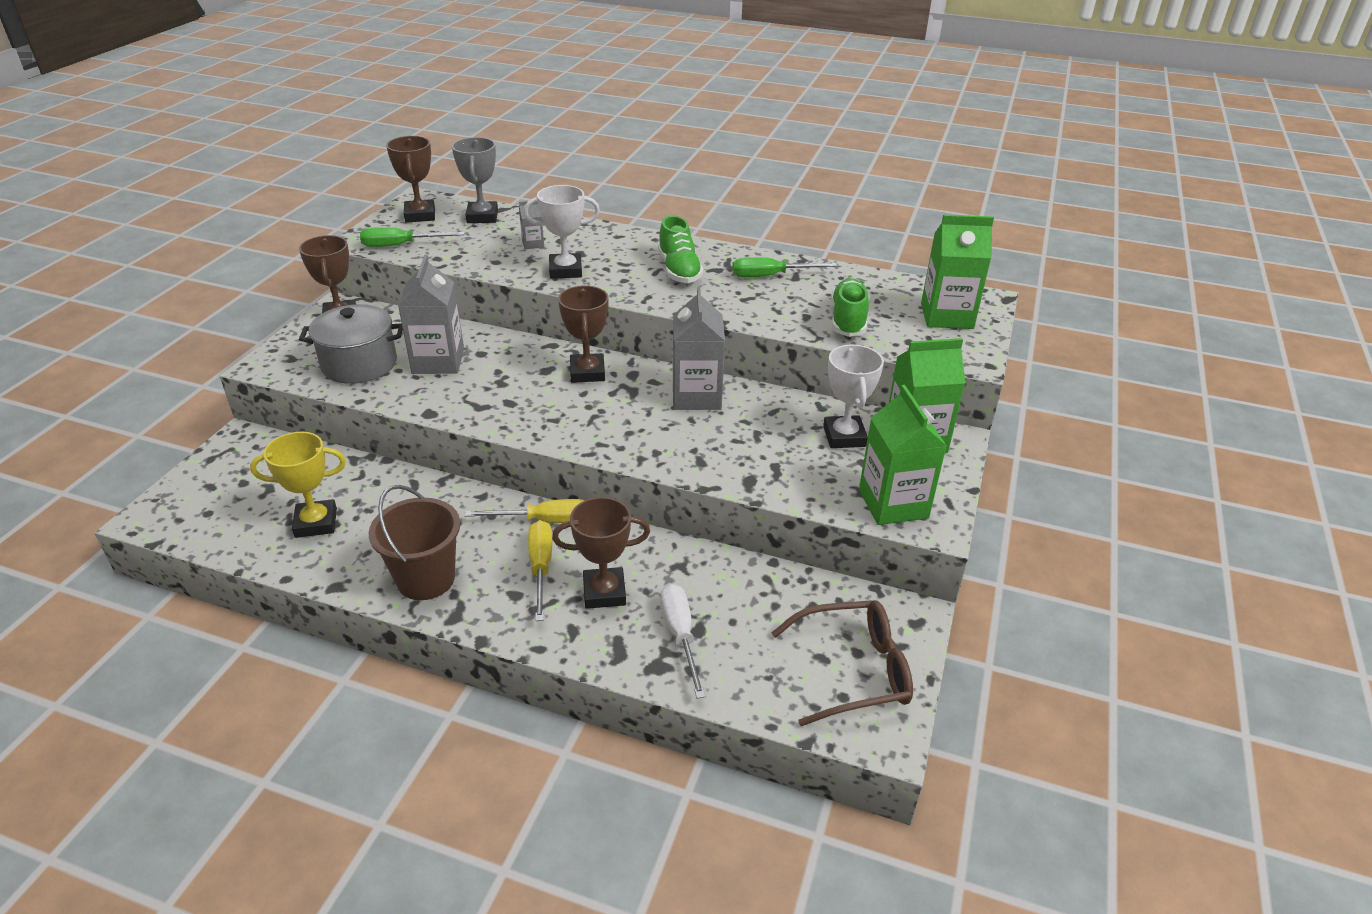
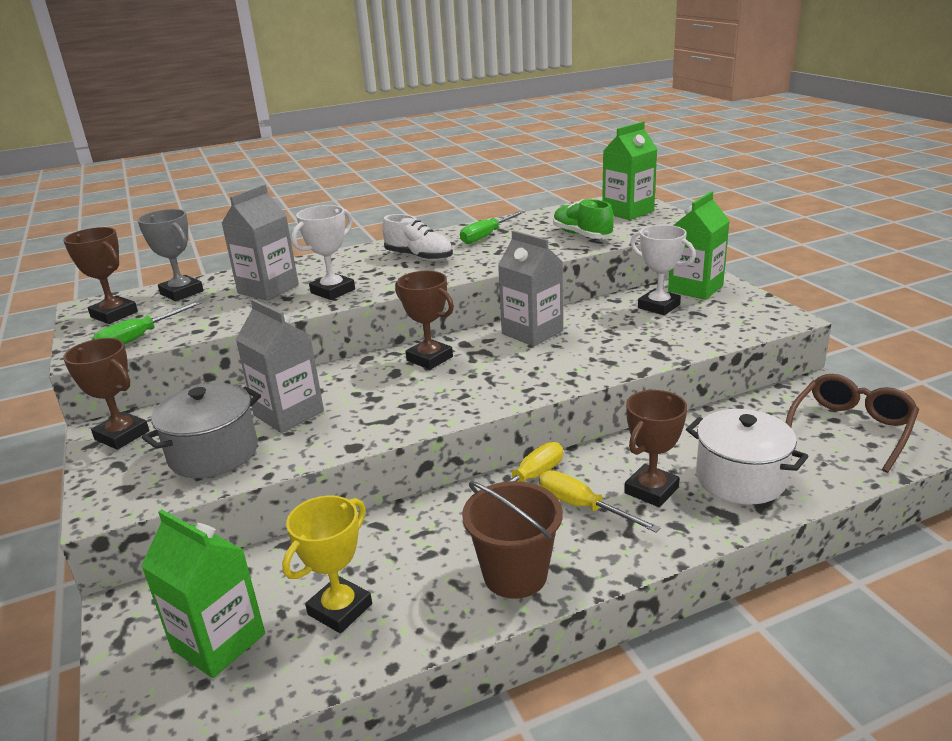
camera: 40 degrees left, 10 degrees down
grey carton [519,201,544,249] -> grey carton [221,184,299,301], size x2.12
green shoe [658,215,703,283] -> white shoe [382,214,453,261]
white screwdriver [661,584,706,699] -> white pot [686,409,809,505]
green carton [859,385,947,525] -> green carton moved to [141,510,265,678]

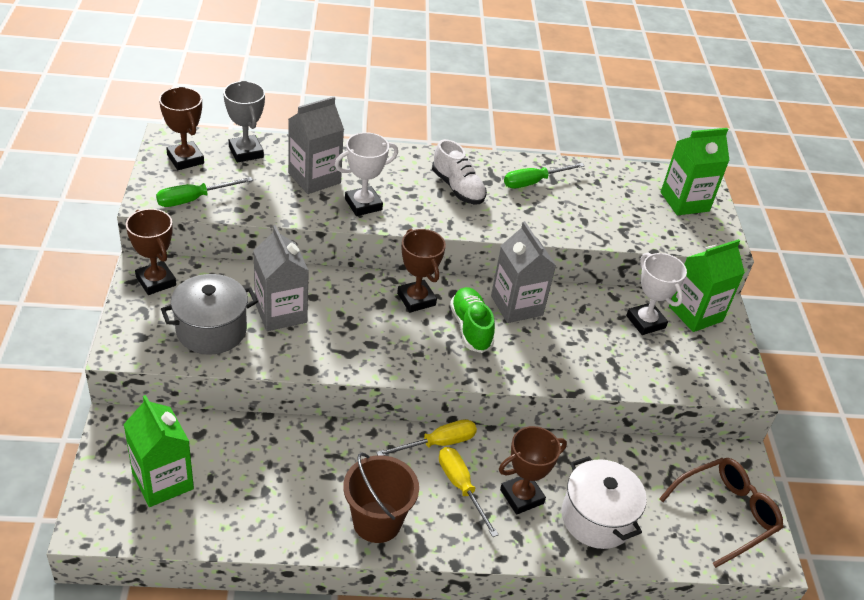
camera: 15 degrees right, 15 degrees up
yellow trophy [282,496,372,633] -> none
green shoe [553,199,614,239] -> green shoe moved to [450,287,495,353]

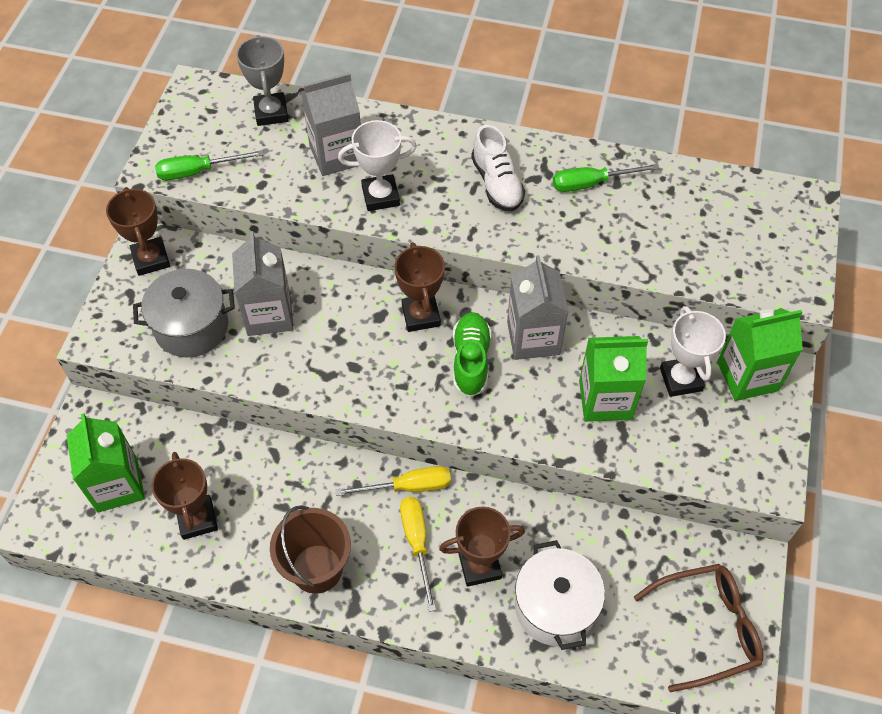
camera: 20 degrees right, 15 degrees up
brown trophy [159,87,204,170] -> brown trophy moved to [151,452,218,540]
green carton [661,128,730,215] -> green carton moved to [579,336,648,422]

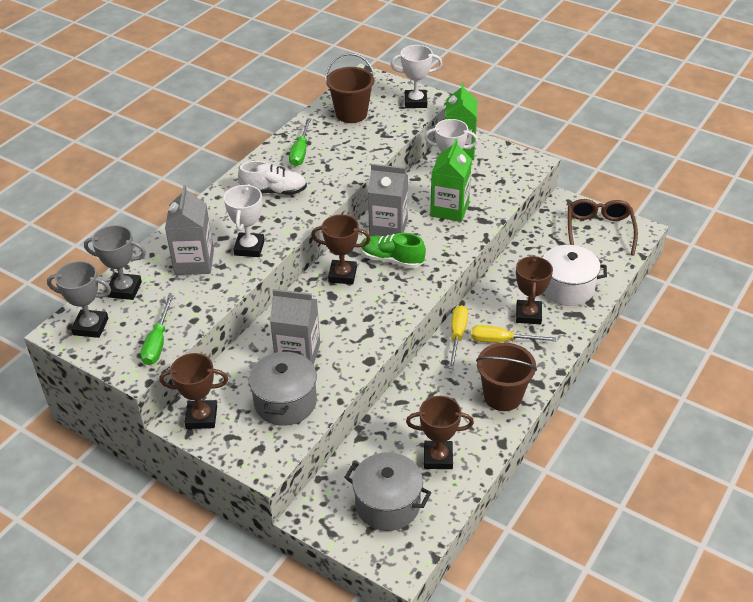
camera: 70 degrees left, 15 degrees down
green carton [67,413,145,513] -> grey pot [344,452,432,531]
none -> grey trophy [47,261,111,338]
none -> brown bucket [325,53,375,123]
none -> white trophy [391,45,442,108]

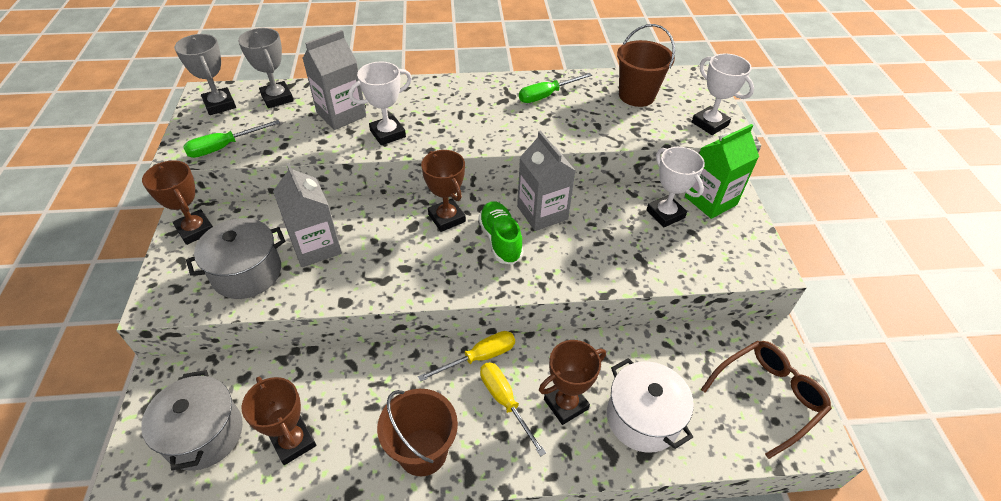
camera: 50 degrees right, 5 degrees up
white shoe [238,161,307,195] -> none
green carton [430,139,472,222] -> none

